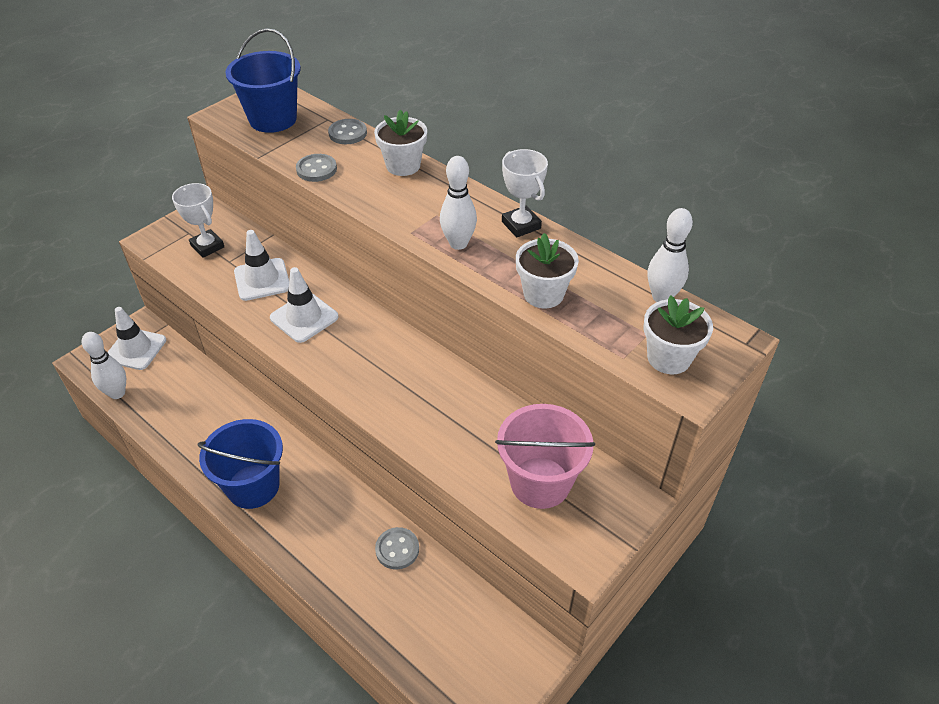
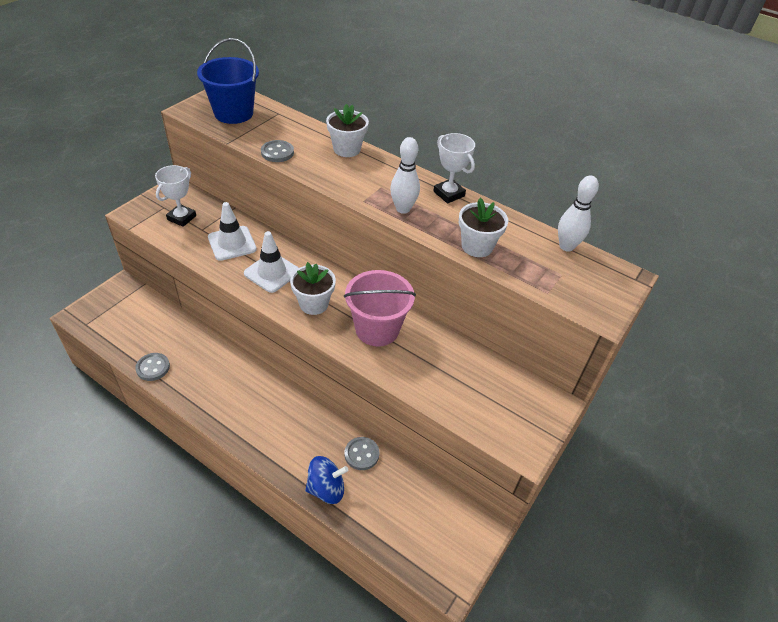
camera: 10 degrees left, 0 degrees up
white bowling pin [82,332,126,399] -> none
white traffic cone [107,307,166,370] -> none
white trophy [172,183,224,258] -> white trophy turned 75 degrees clockwise [155,165,196,227]
blue bucket [197,419,283,509] -> none
grey button [328,119,367,144] -> grey button moved to [135,353,170,381]
pink bucket [495,404,595,509] -> pink bucket moved to [344,270,416,346]
white flower pot [643,295,713,374] -> white flower pot moved to [290,262,336,315]
none -> blue spinning top [305,456,348,504]

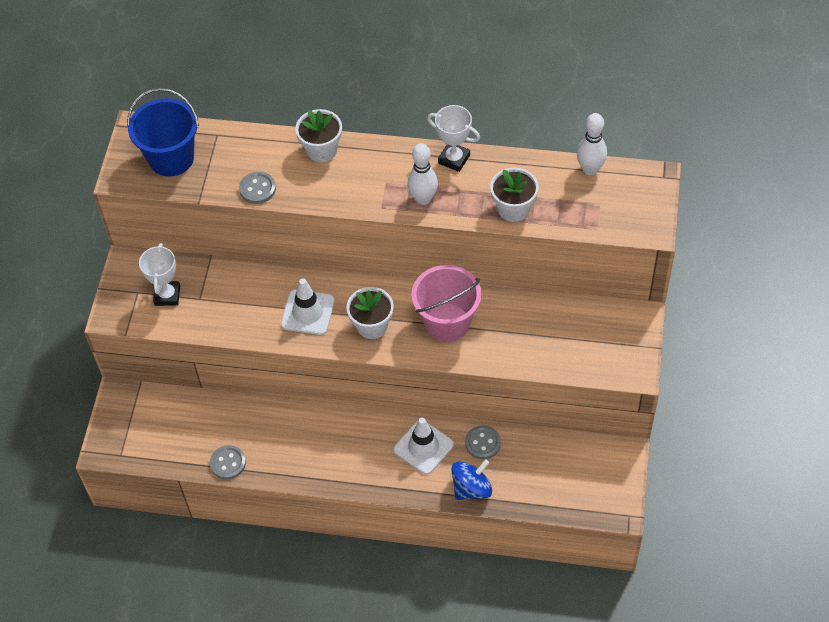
camera: 20 degrees left, 10 degrees up
white traffic cone [208,202,257,261] -> white traffic cone moved to [394,418,454,474]

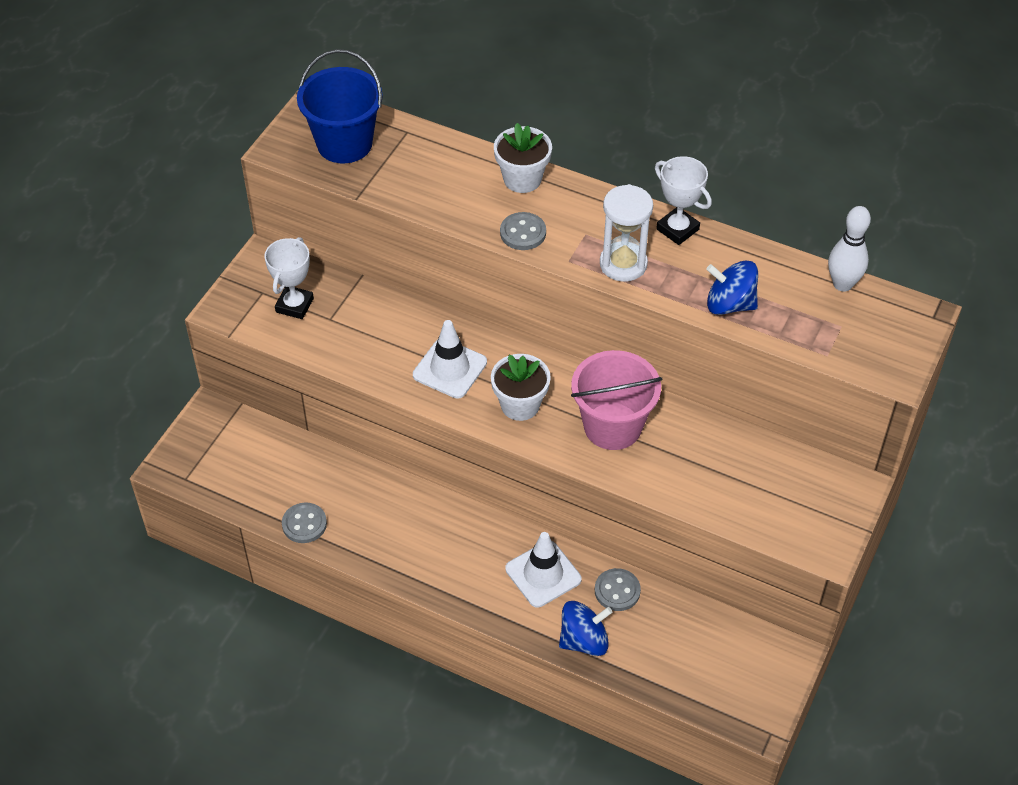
camera: 15 degrees right, 5 degrees down
grey button [239,172,276,204] -> grey button moved to [500,212,546,250]
white bowling pin [408,143,438,205] -> white hourglass [600,184,653,282]
white flower pot [490,167,539,222] -> blue spinning top [706,260,758,315]

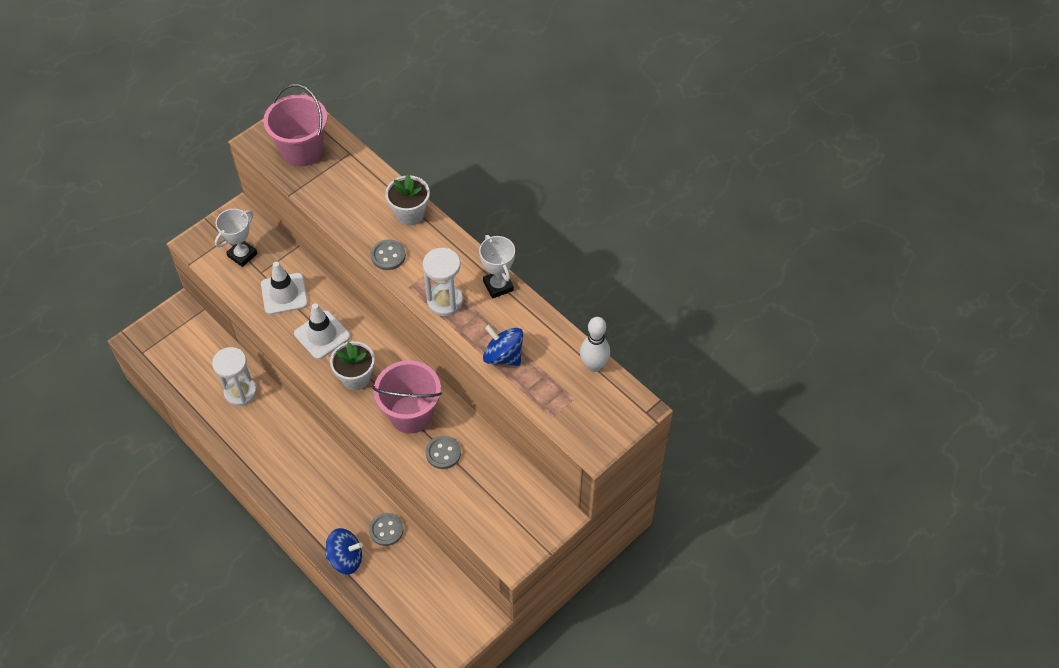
camera: 20 degrees right, 5 degrees up
grey button [282,503,327,543] -> grey button moved to [426,436,461,469]
blue bucket [297,49,383,163] -> pink bucket [263,84,327,166]
white traffic cone [506,532,581,607] -> white traffic cone moved to [261,262,308,315]
none -> white hourglass [212,347,257,406]

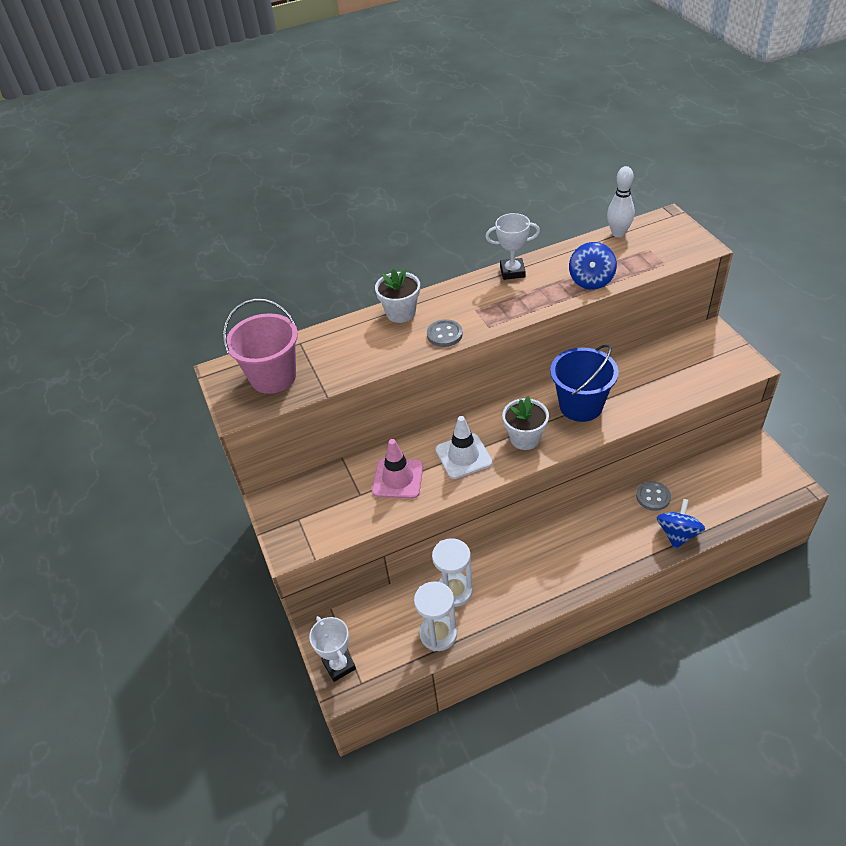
camera: 65 degrees left, 10 degrees down
white trophy [215,209,258,267] -> white trophy moved to [309,616,356,682]
white traffic cone [261,262,308,315] -> pink traffic cone [372,439,423,499]
pink bucket [372,360,442,433] -> blue bucket [550,344,618,422]
white hourglass [423,248,463,316] -> white hourglass moved to [414,581,457,651]
grey button [426,436,461,469] -> none
blue spinning top [483,325,524,366] -> blue spinning top turned 45 degrees counterclockwise [569,242,617,290]

